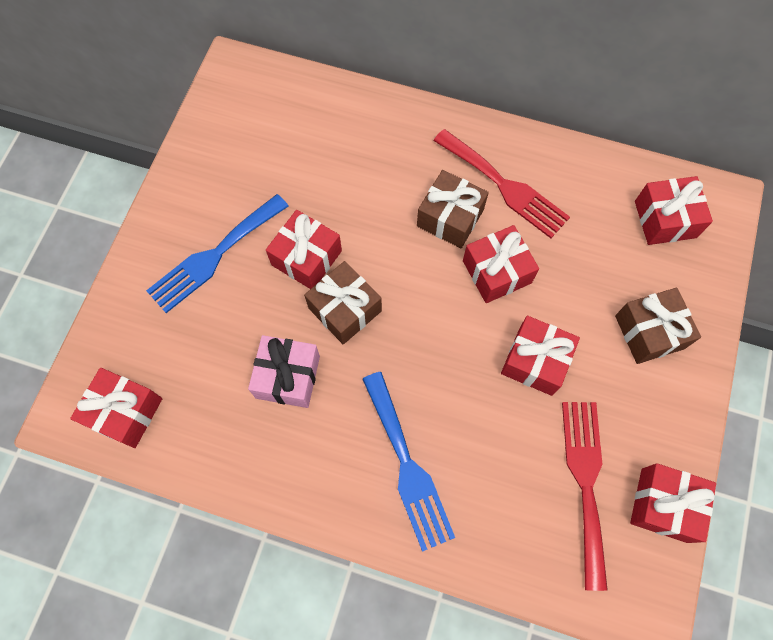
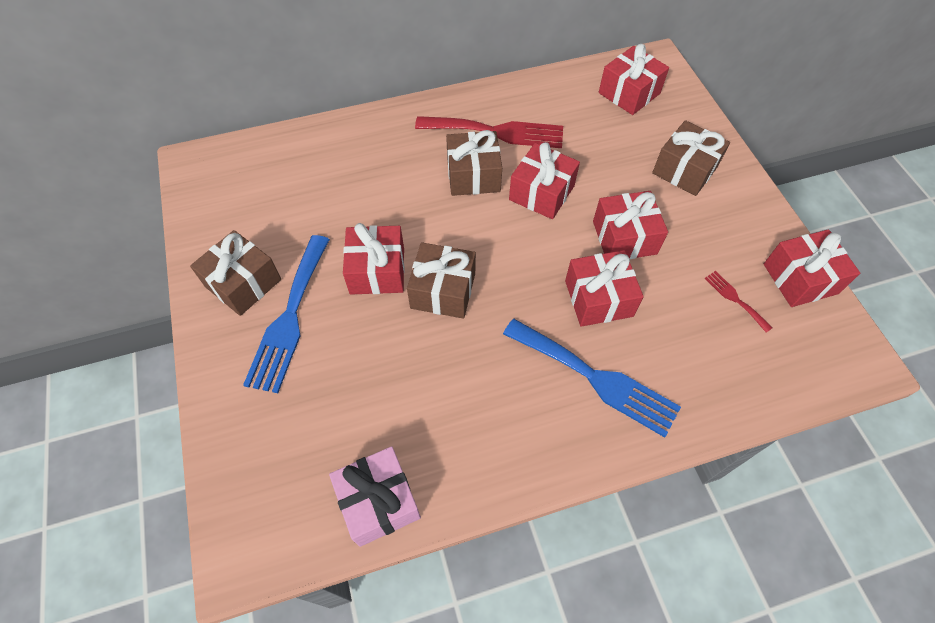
camera: 35 degrees left, 10 degrees down
red gift [70,368,162,448] -> red gift moved to [565,250,644,327]
pink gift [248,335,320,408] -> pink gift moved to [329,446,421,547]
red fork [562,402,608,591] -> red fork [705,271,772,333], size x0.45
none -> brown gift [190,230,281,316]

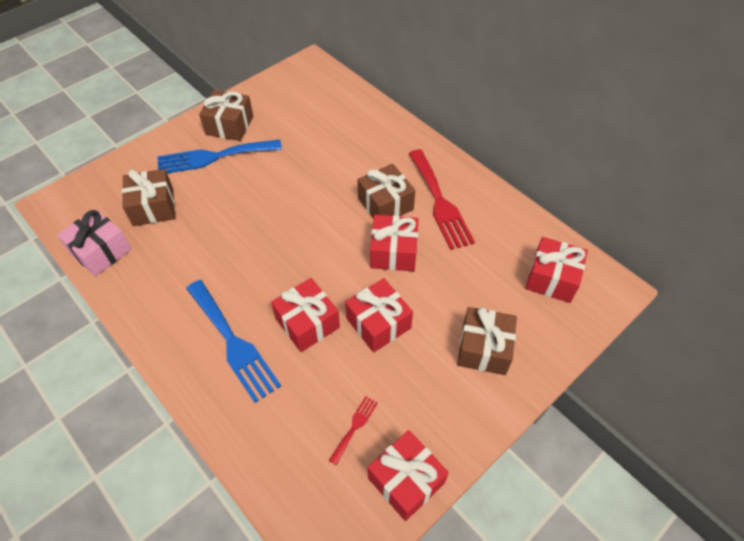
camera: 65 degrees right, 5 degrees down
red gift [343,223,405,295] -> none
brown gift [407,242,476,319] -> brown gift moved to [122,169,175,226]
blue fork [503,319,681,438] -> blue fork turned 45 degrees counterclockwise [186,280,281,403]

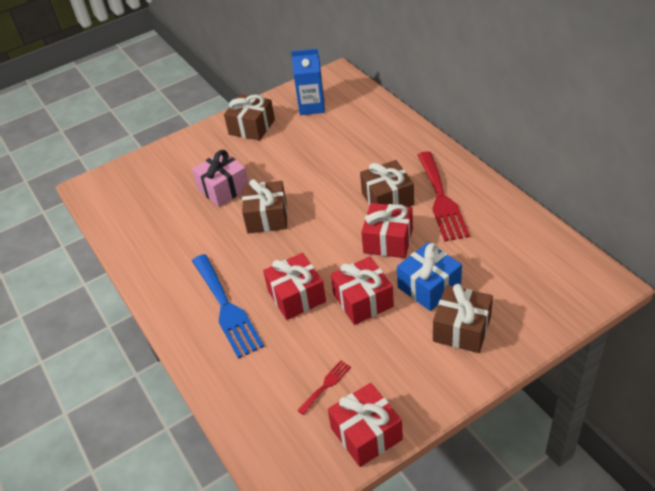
camera: 15 degrees right, 10 degrees down
pink gift [57,209,132,276] -> pink gift moved to [192,150,249,207]
brown gift [122,169,175,226] -> brown gift moved to [242,179,287,233]
blue fork [157,140,282,173] -> none
red gift [525,237,588,303] -> none
none -> blue carton [291,48,325,115]
none -> blue gift [397,242,462,311]

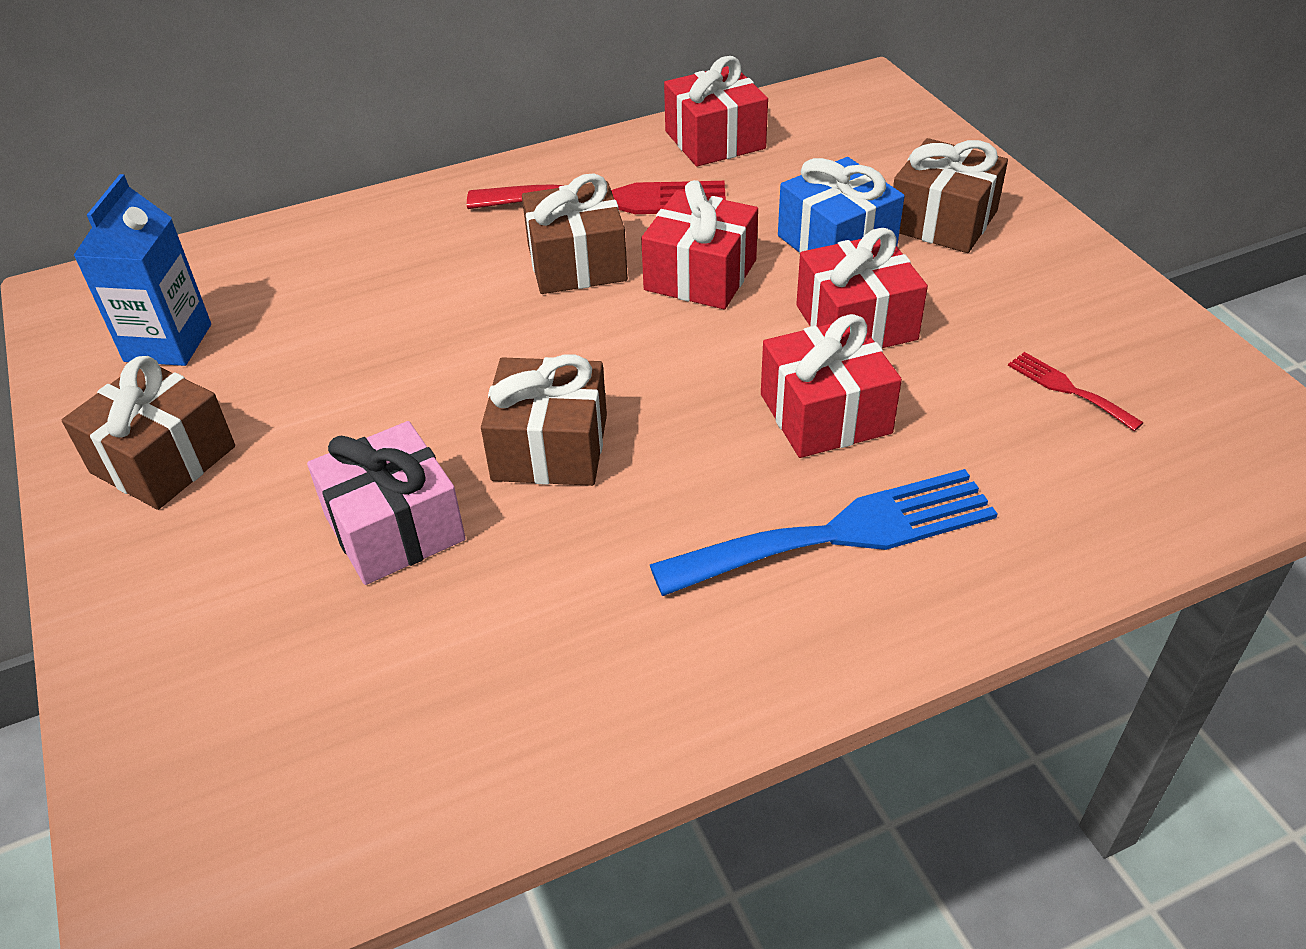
camera: 85 degrees left, 0 degrees up
red gift [328,383,403,467] -> red gift moved to [664,56,768,167]

